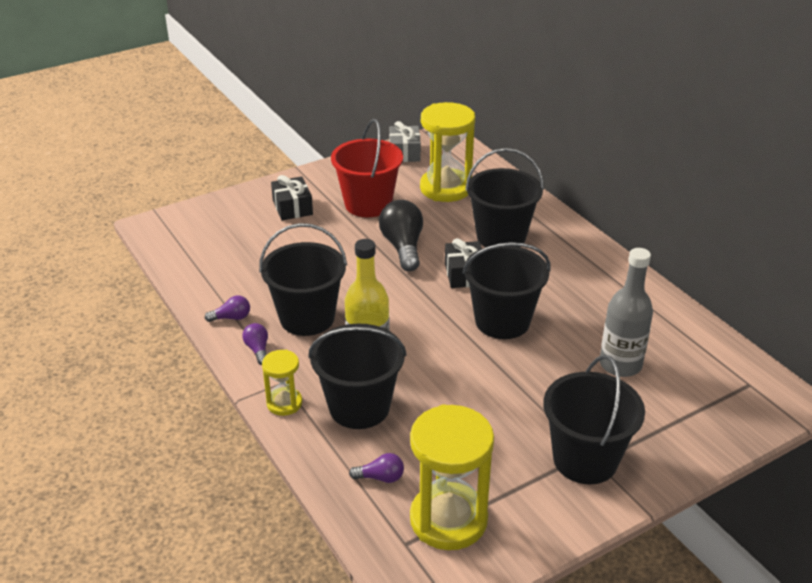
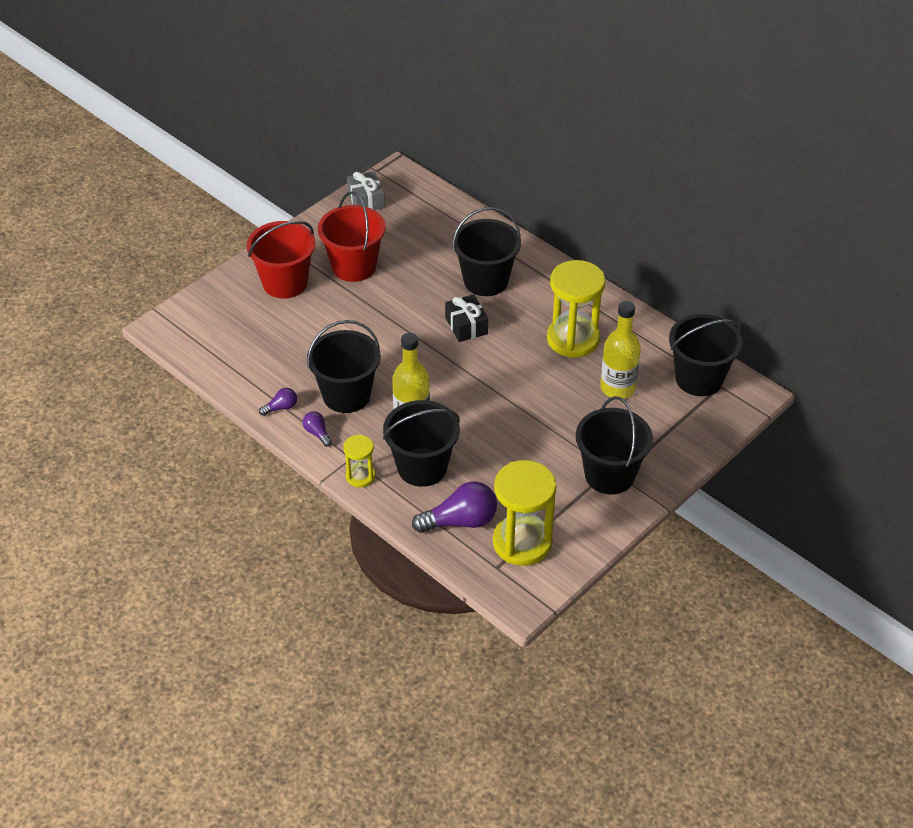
camera: 15 degrees left, 10 degrees up
black gift [271,175,313,220] -> red bucket [247,221,315,299]
purple light bulb [349,453,404,483] -> purple light bulb [412,482,497,533], size x2.00
black light bulb [379,200,423,271] -> none
yellow hourglass [420,102,475,202] -> yellow hourglass moved to [547,260,605,358]
black bucket [462,242,551,339] -> black bucket moved to [669,314,742,396]
grey bottle [600,248,653,377] -> yellow bottle [600,301,641,399]

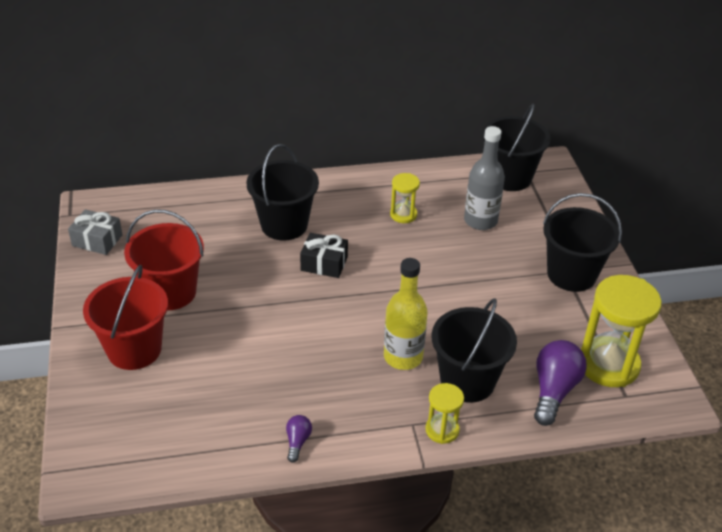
camera: 55 degrees left, 5 degrees down
purple light bulb [303,411,332,447] -> none
black bucket [307,320,381,413] -> none
yellow hourglass [547,260,605,358] -> yellow hourglass [390,173,420,223], size x0.52
yellow bottle [600,301,641,399] -> grey bottle [464,126,505,230]

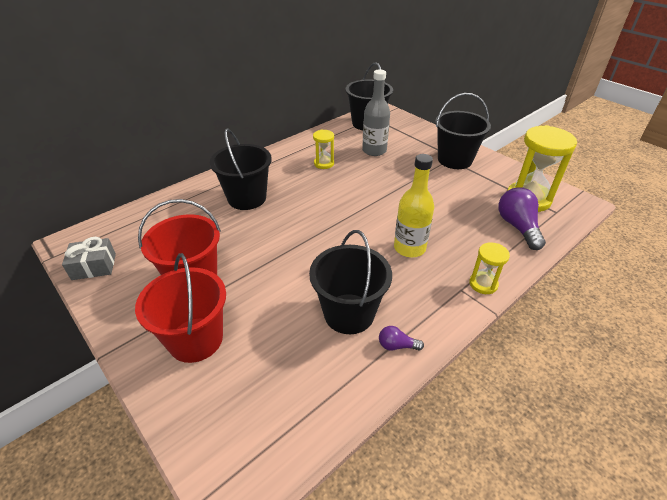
camera: 30 degrees left, 0 degrees up
purple light bulb [286,415,312,463] -> purple light bulb turned 60 degrees counterclockwise [379,326,424,351]
black gift [300,233,348,278] -> none
black bucket [432,298,517,403] -> black bucket moved to [309,230,392,334]

